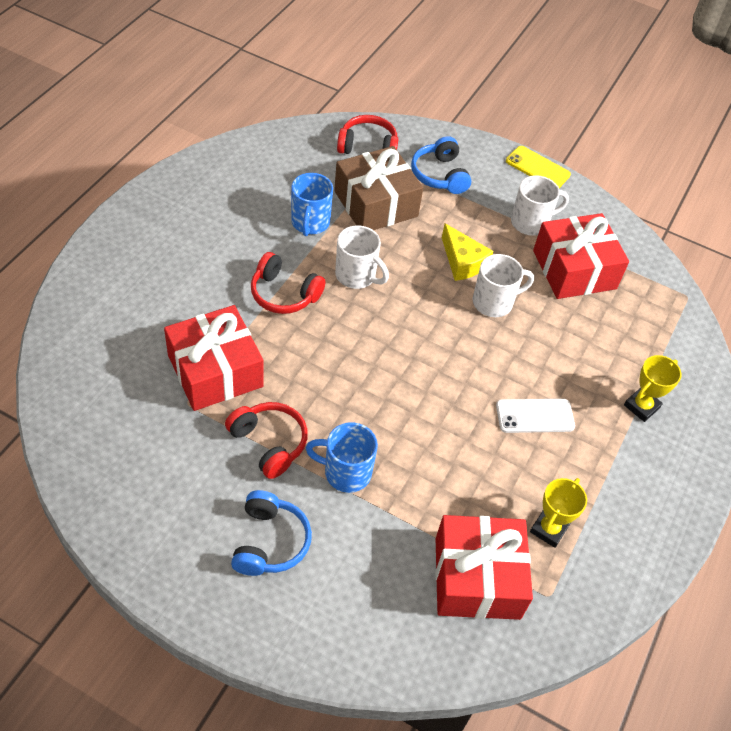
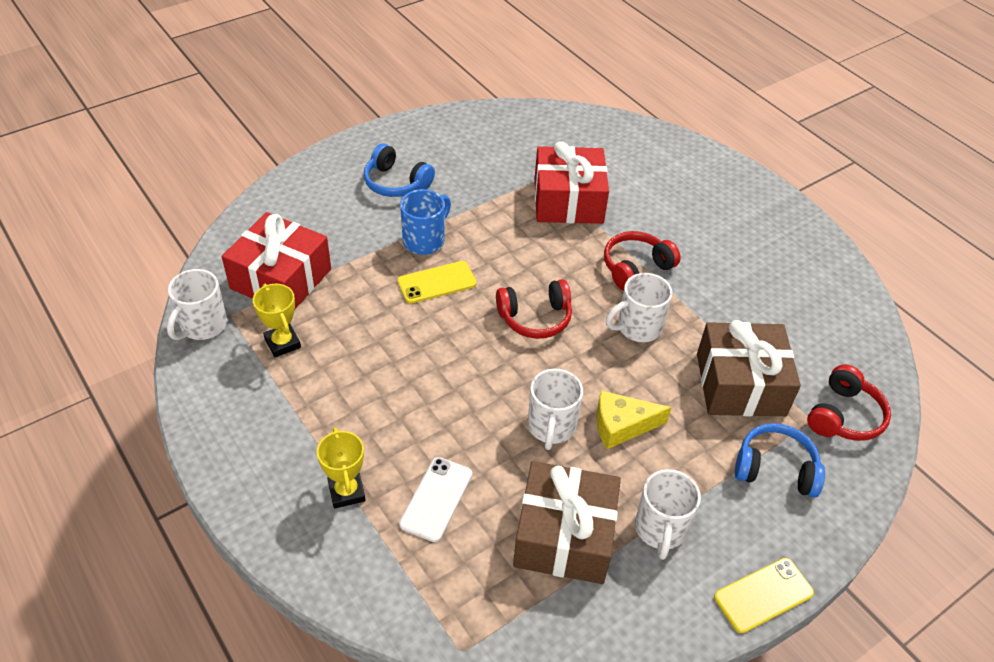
camera: 120 degrees right, 5 degrees down
red headphones [225,402,308,479] -> red headphones moved to [496,279,572,339]
blue mug [291,173,333,236] -> none
white phone [496,399,575,433] -> white phone moved to [399,457,472,542]
red gift [533,213,629,299] -> brown gift [513,461,621,584]
none -> white mug [167,269,227,340]
none -> yellow phone [397,261,476,304]

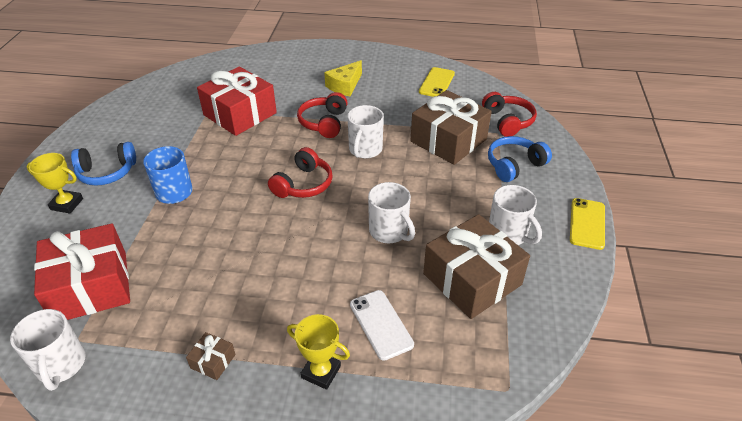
camera: 45 degrees left, 5 degrees down
yellow trophy [253,284,301,357] -> yellow trophy moved to [27,153,83,214]
yellow phone [397,261,476,304] -> yellow phone moved to [419,67,455,97]
yellow cheese [596,391,672,449] -> yellow cheese moved to [324,60,362,96]
none -> brown gift [186,332,236,380]

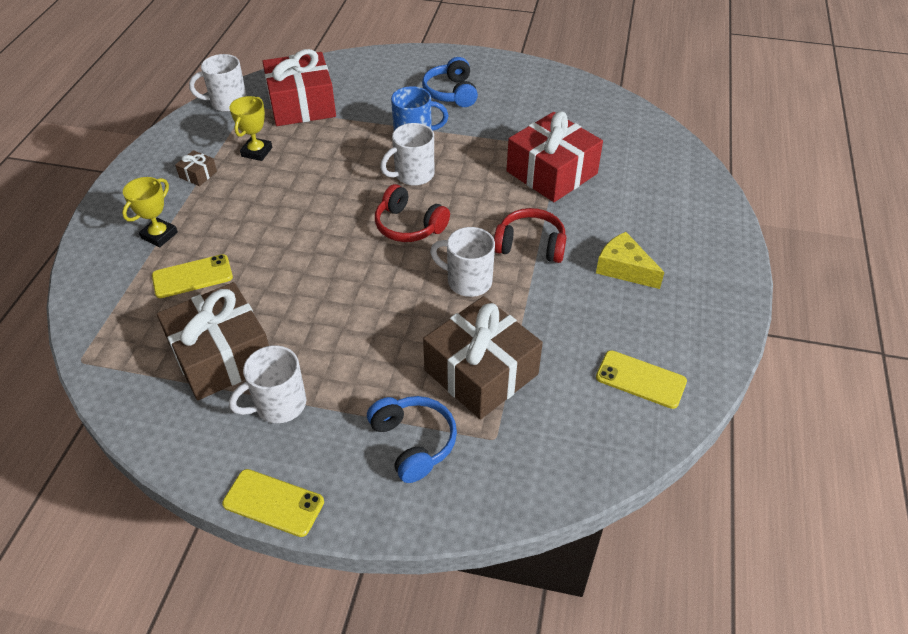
camera: 95 degrees right, 5 degrees up
yellow trophy [27,153,83,214] -> yellow trophy moved to [229,96,272,161]
white phone [350,290,414,361] -> yellow phone [152,254,233,298]
white mug [368,182,415,243] -> white mug moved to [380,123,434,186]
red headphones [482,92,537,137] -> none

